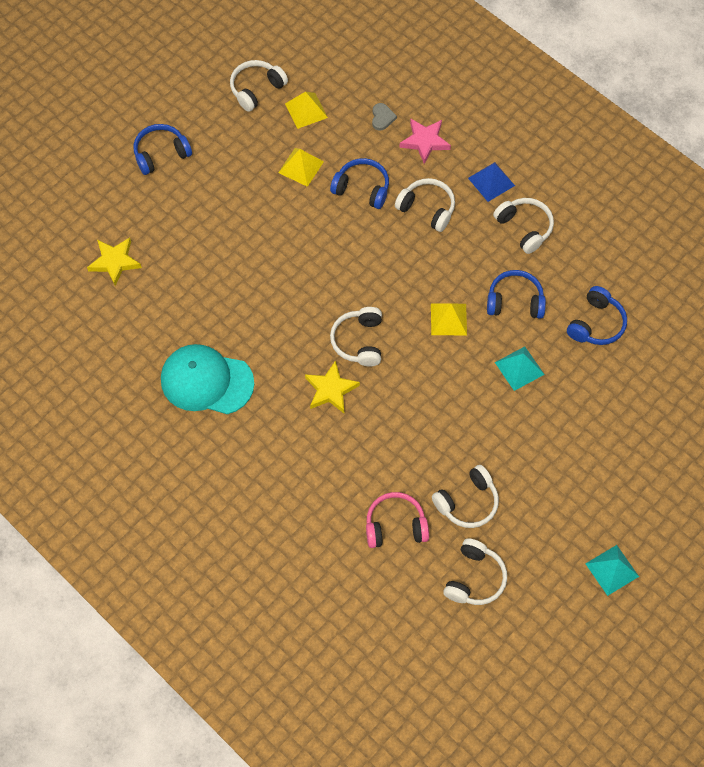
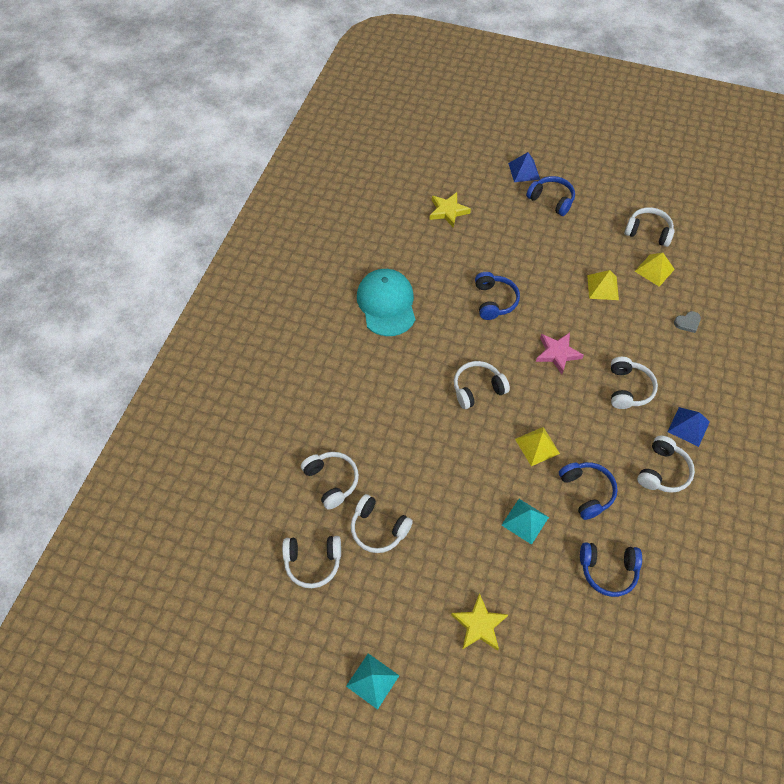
camera: 65 degrees right, 5 degrees down
yellow star [305,360,360,413] -> yellow star moved to [451,593,508,650]
blue headphones [330,158,389,209] -> blue headphones moved to [475,272,520,320]
pink headphones [366,492,429,548] -> white headphones [301,452,359,510]
pink star [399,119,451,164] -> pink star moved to [536,333,584,374]
none -> blue pyramid [508,152,540,182]

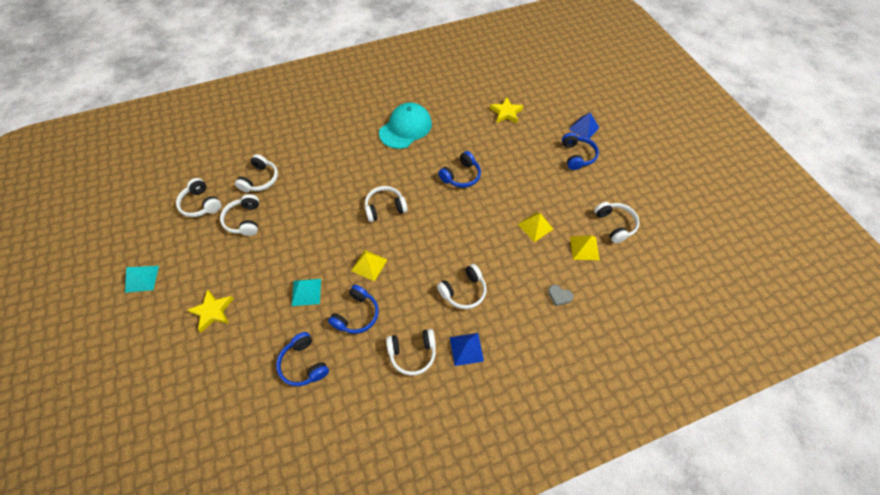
camera: 50 degrees right, 0 degrees up
white headphones [454,361,510,409] -> white headphones turned 45 degrees counterclockwise [365,186,408,222]
pink star [536,333,584,374] -> none

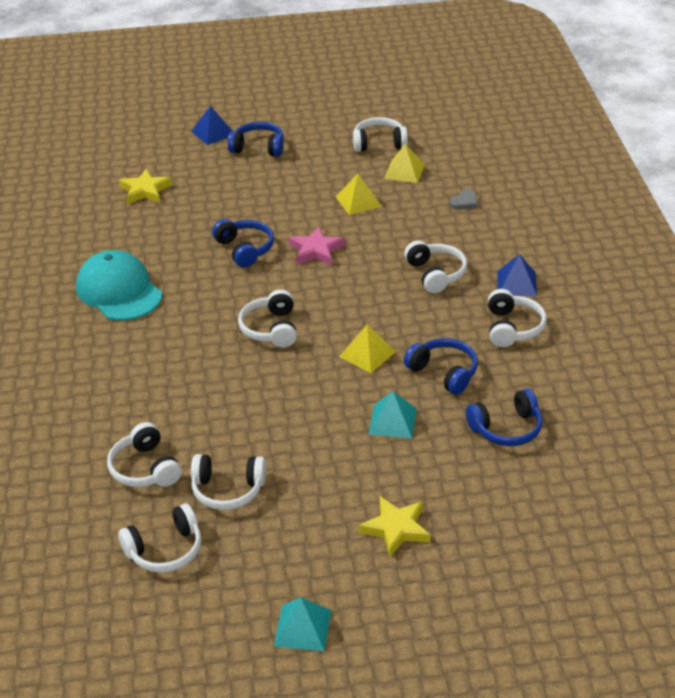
camera: 75 degrees left, 20 degrees down
white headphones [235,154,278,192] -> white headphones turned 150 degrees counterclockwise [107,422,182,487]
none -> pink star [289,226,345,265]

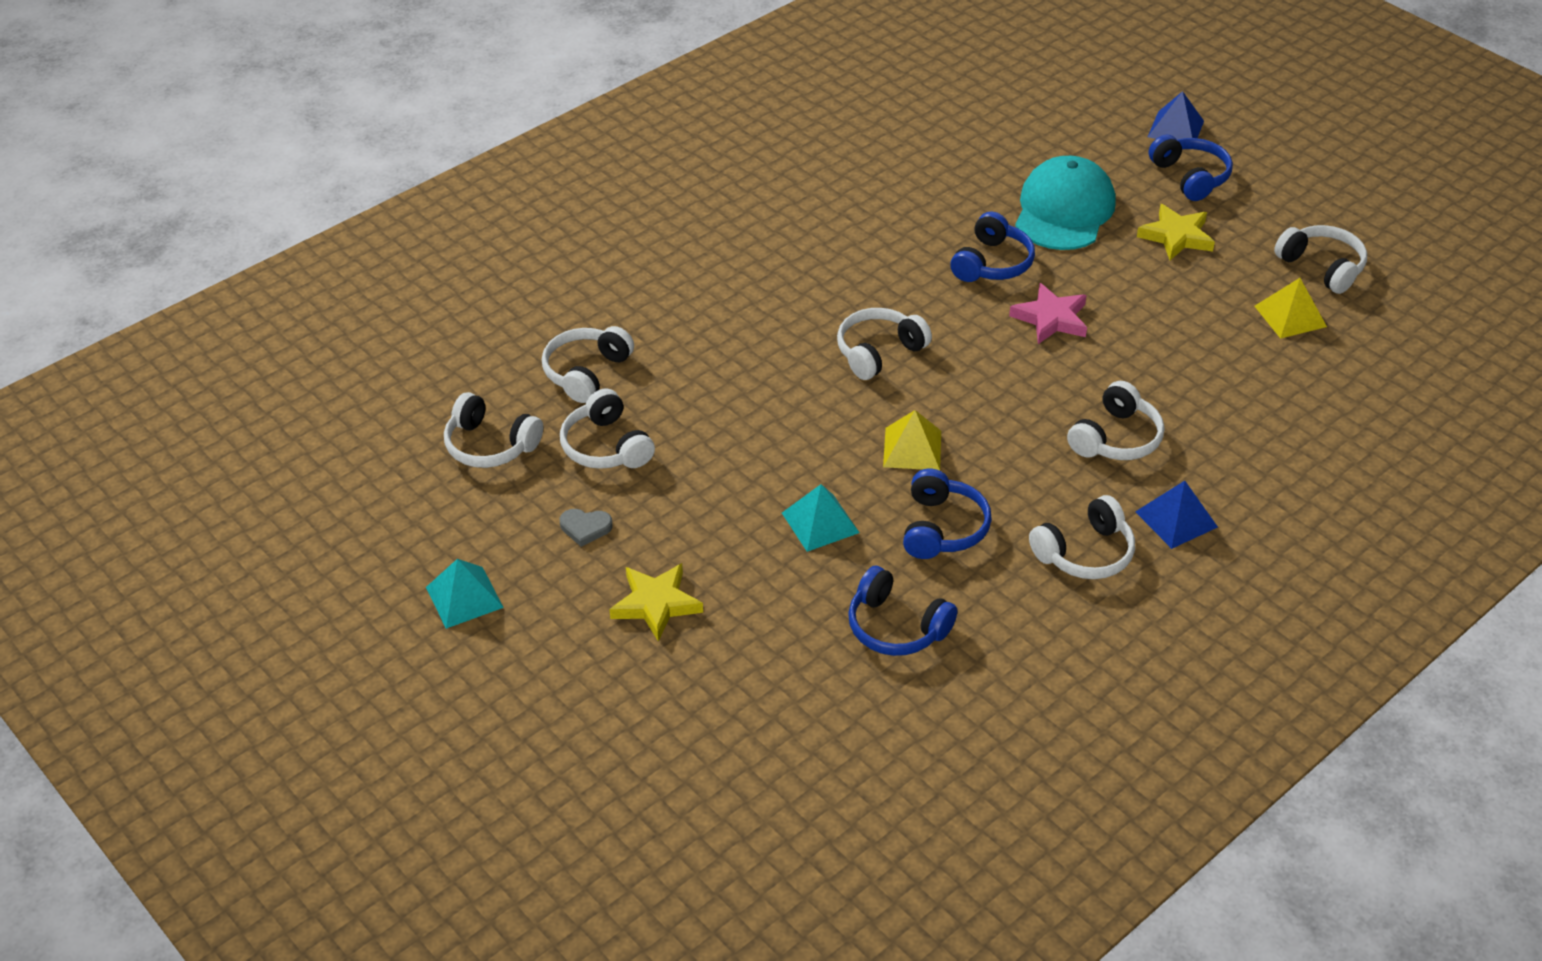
camera: 55 degrees right, 5 degrees up
turquoise cap [76,250,162,320] -> turquoise cap moved to [1015,156,1116,250]
yellow star [119,168,172,204] -> yellow star moved to [1137,204,1215,260]
yellow pyramid [336,174,382,215] -> none
grey heart [450,189,477,210] -> grey heart moved to [560,509,613,547]

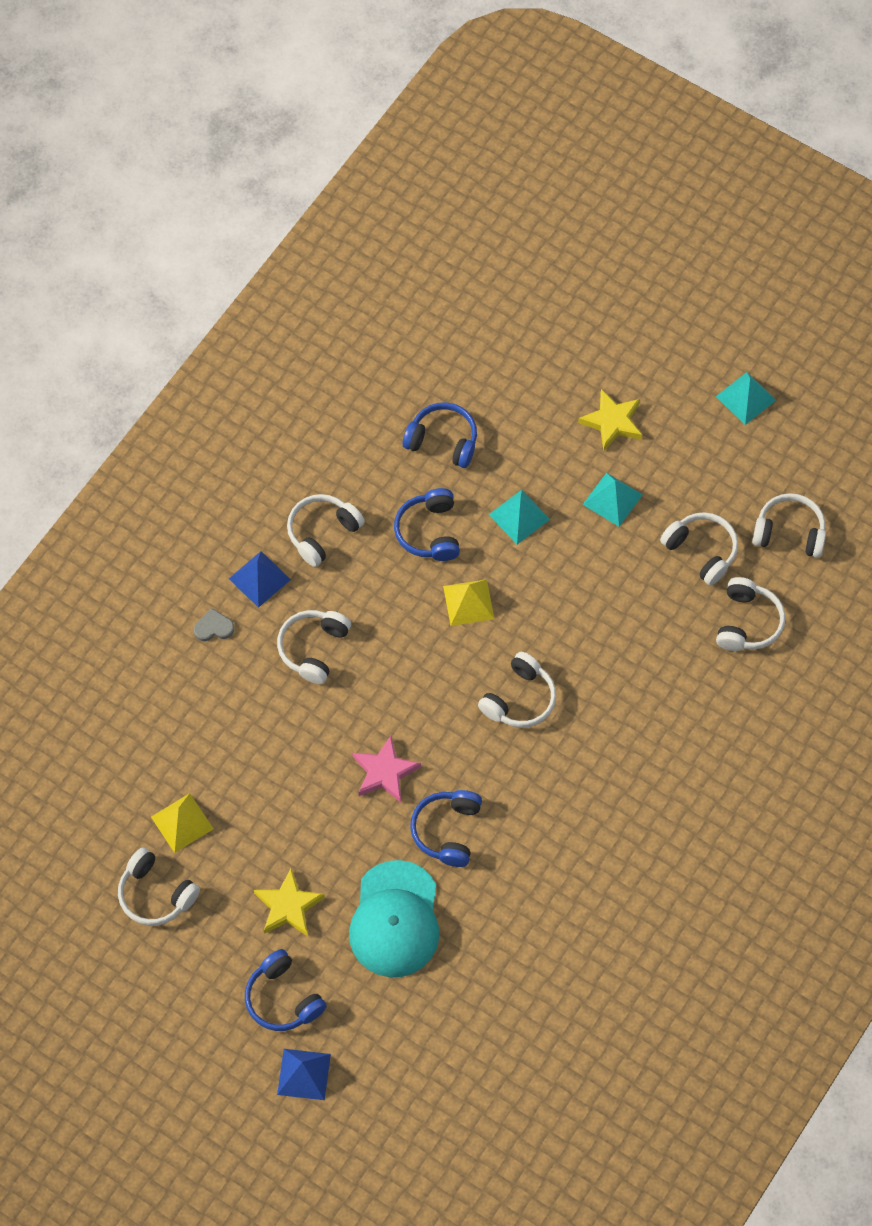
camera: 165 degrees right, 20 degrees up
grey heart [560,509,613,547] -> grey heart moved to [194,608,234,641]
none -> turquoise pyramid [583,472,643,527]

